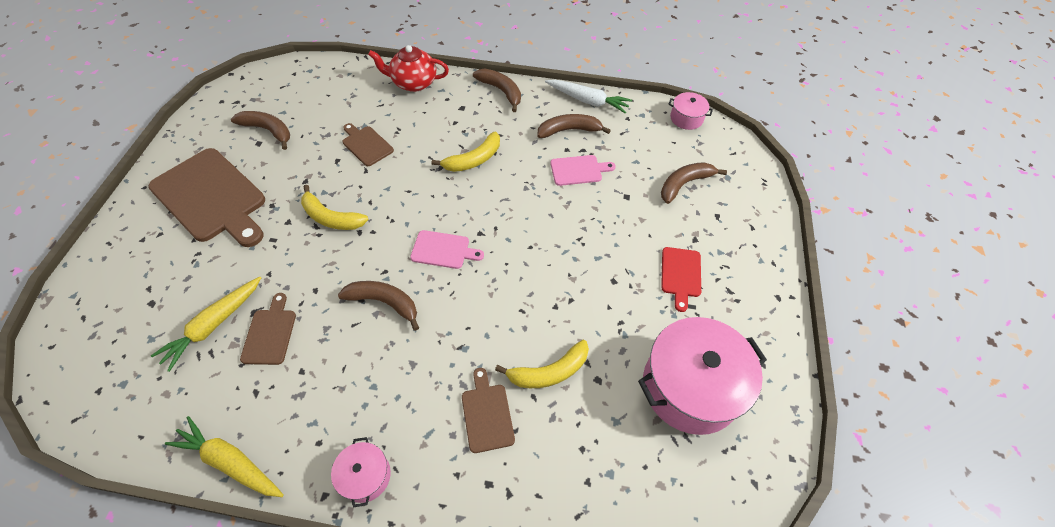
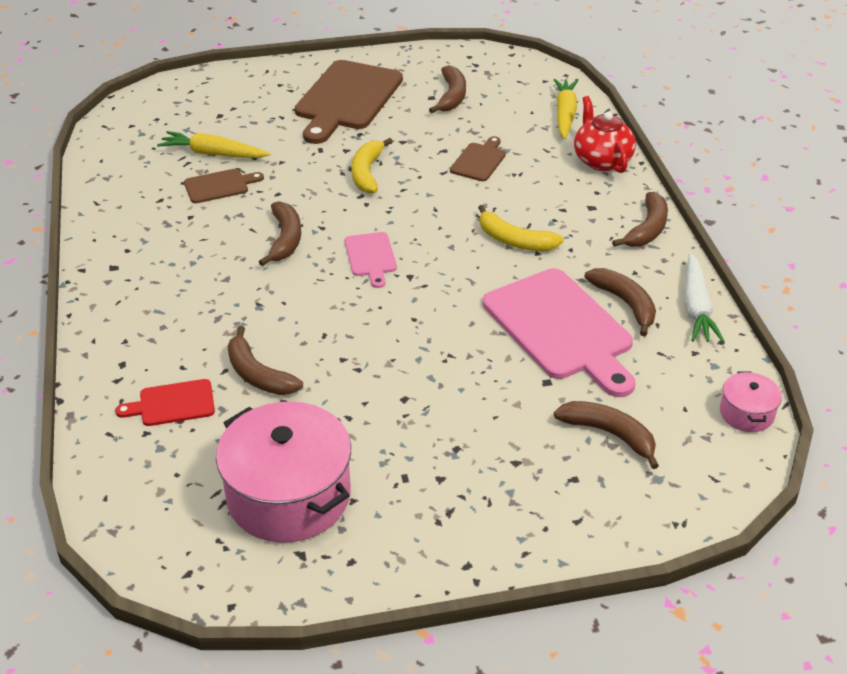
camera: 70 degrees right, 15 degrees down
yellow carrot [165,416,284,497] -> yellow carrot moved to [553,79,578,139]
pink pot [331,437,391,508] -> none
brown cutting board [462,368,515,453] -> none
yellow banana [495,340,589,388] -> brown banana [227,326,303,395]
pink cutting board [550,155,616,186] -> pink cutting board [483,268,636,397], size x2.08
red cutting board [661,247,701,312] -> red cutting board moved to [115,379,215,426]

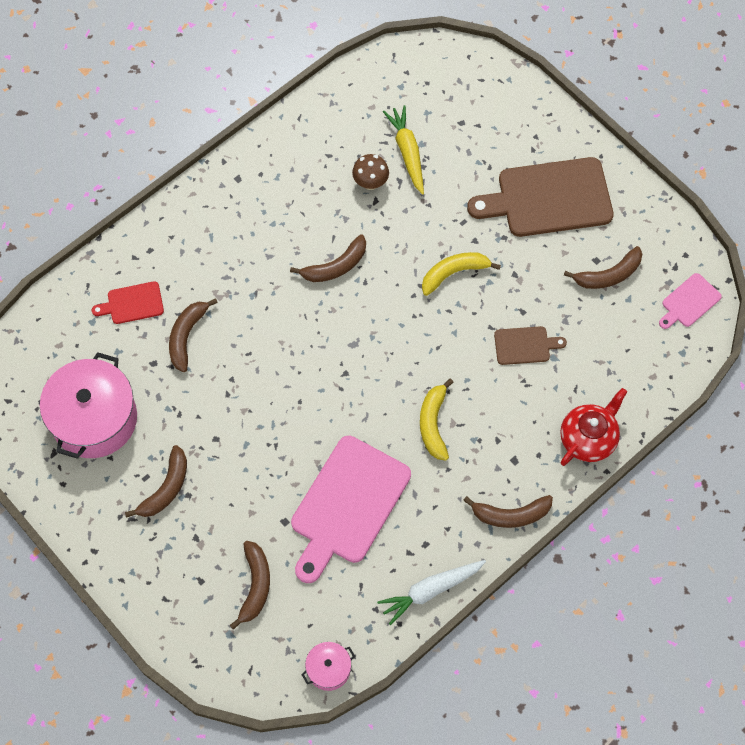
camera: 60 degrees right, 25 degrees up
red cutting board [115,379,215,426] -> red cutting board turned 60 degrees counterclockwise [92,281,164,324]
brown cutting board [184,169,264,203] -> brown mushroom [352,154,389,190]
pink cutting board [345,232,397,288] -> pink cutting board moved to [659,273,722,329]
yellow carrot [553,79,578,139] -> none
brown banana [584,268,656,336] -> brown banana moved to [125,445,187,518]

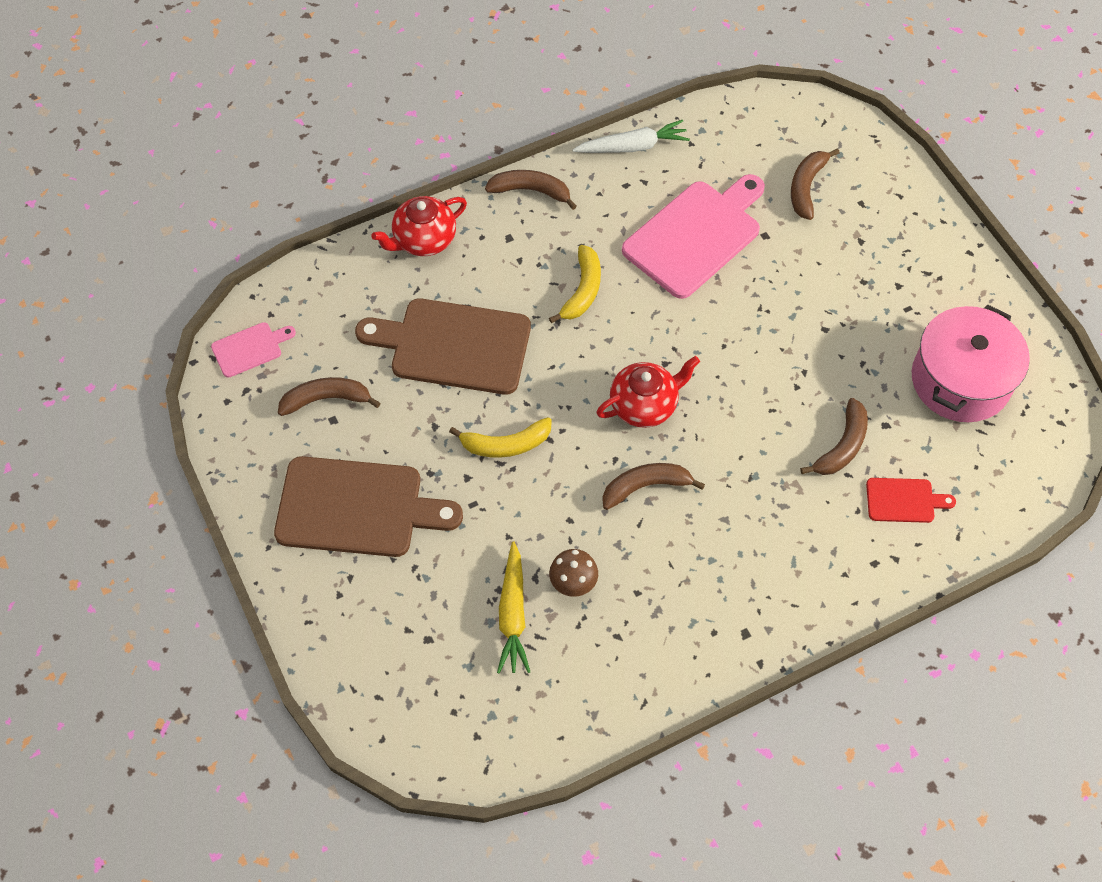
camera: 165 degrees left, 5 degrees down
brown banana [125,445,187,518] -> none
pink pot [301,642,355,691] -> none
brown cutting board [494,326,567,365] -> brown cutting board [355,298,531,395], size x2.08
none -> red teapot [596,356,700,428]

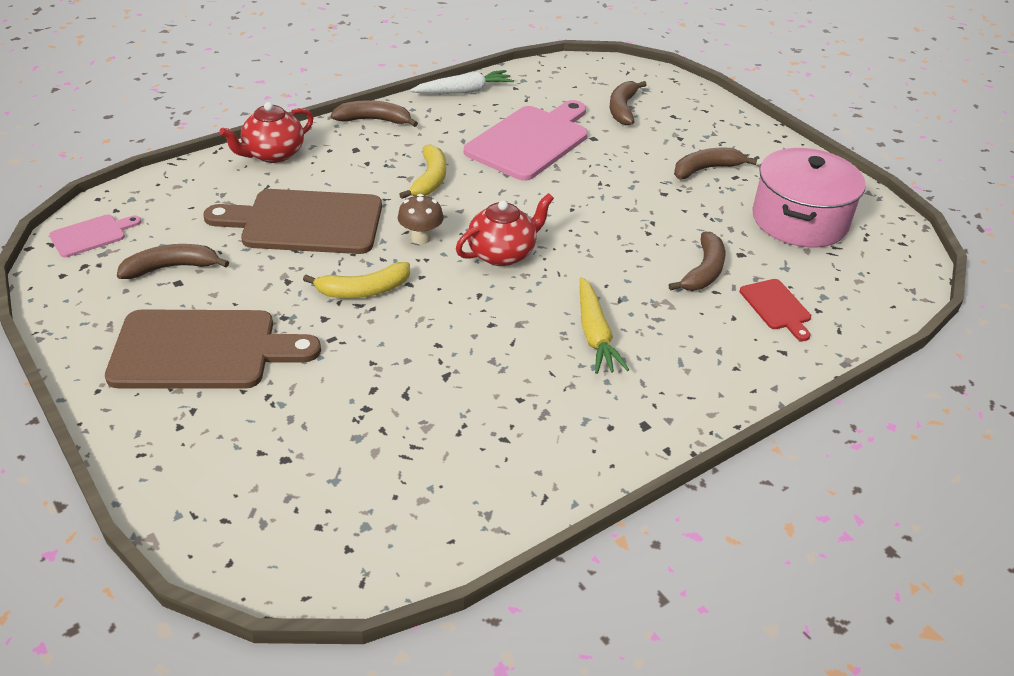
camera: 10 degrees left, 20 degrees down
yellow carrot [497,541,530,674] -> yellow carrot moved to [580,277,629,374]
brown mushroom [549,549,598,597] -> brown mushroom moved to [398,194,444,244]
brown banana [602,463,705,510] -> brown banana moved to [674,148,757,179]
red cutting board [866,478,956,523] -> red cutting board turned 75 degrees clockwise [740,279,811,341]

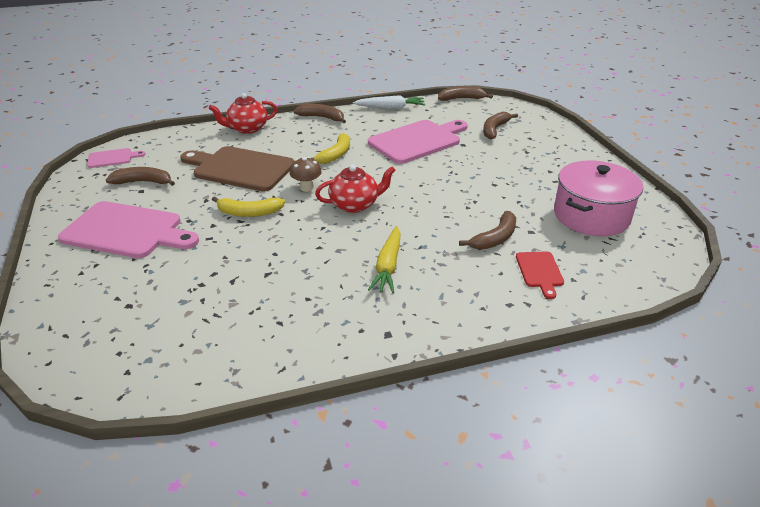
camera: 20 degrees right, 5 degrees down
brown cutting board [105,309,321,389] -> pink cutting board [58,201,199,258]
brown banana [674,148,757,179] -> brown banana moved to [438,86,493,101]

